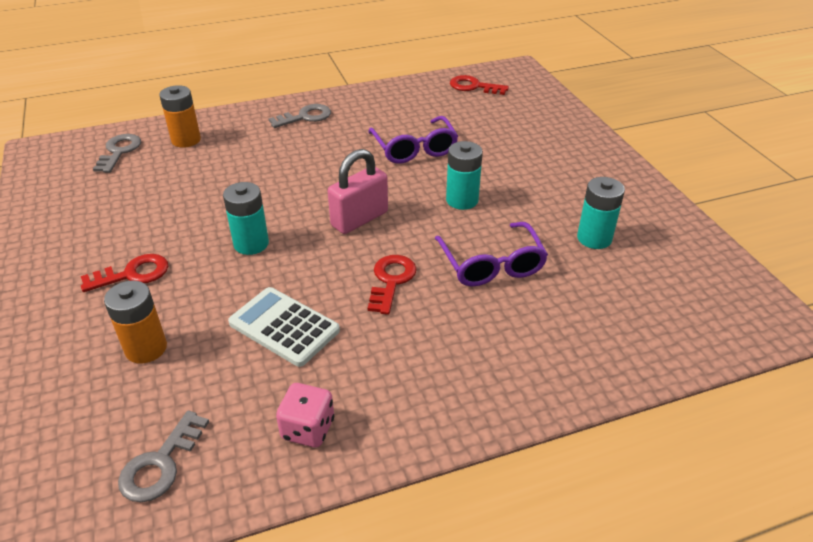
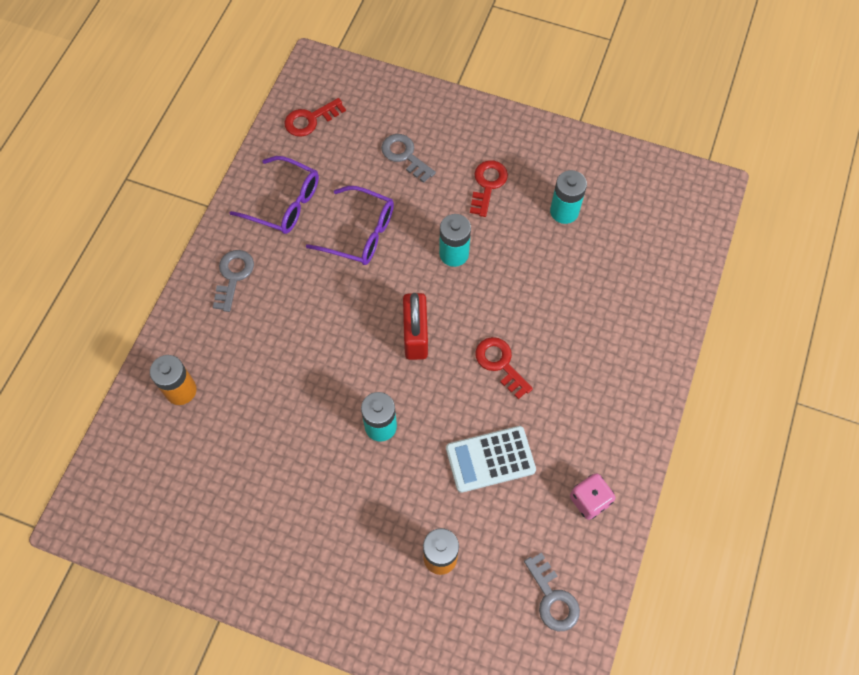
camera: 50 degrees left, 25 degrees up
red key [81,254,168,292] -> red key moved to [470,160,508,217]
grey key [93,134,141,173] -> grey key moved to [381,134,436,183]
pink padlock [328,149,388,234] -> red padlock [403,293,428,360]
purple glasses [434,222,548,286] -> purple glasses moved to [230,156,319,234]

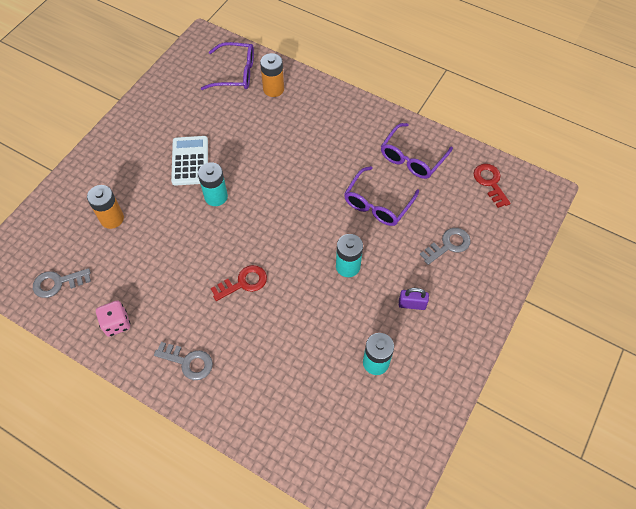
camera: 100 degrees right, 5 degrees down
grey key [213,250,254,312] -> grey key moved to [154,342,213,380]
red padlock [403,293,428,360] -> none
white calculator [446,426,536,493] -> white calculator moved to [171,136,208,186]
red key [470,160,508,217] -> purple padlock [399,288,429,310]
none -> purple glasses [200,42,254,90]

